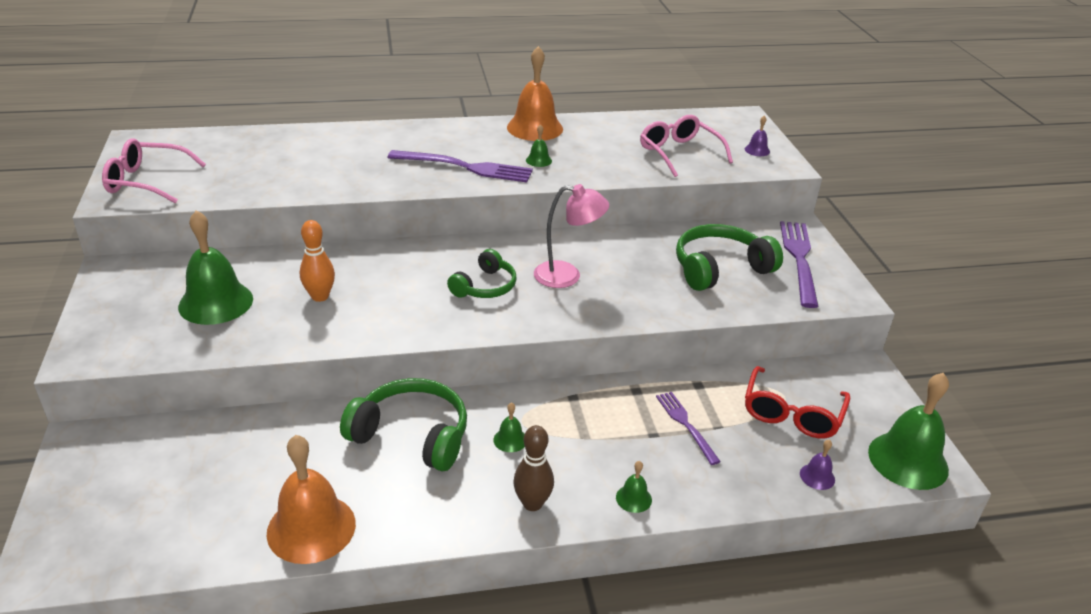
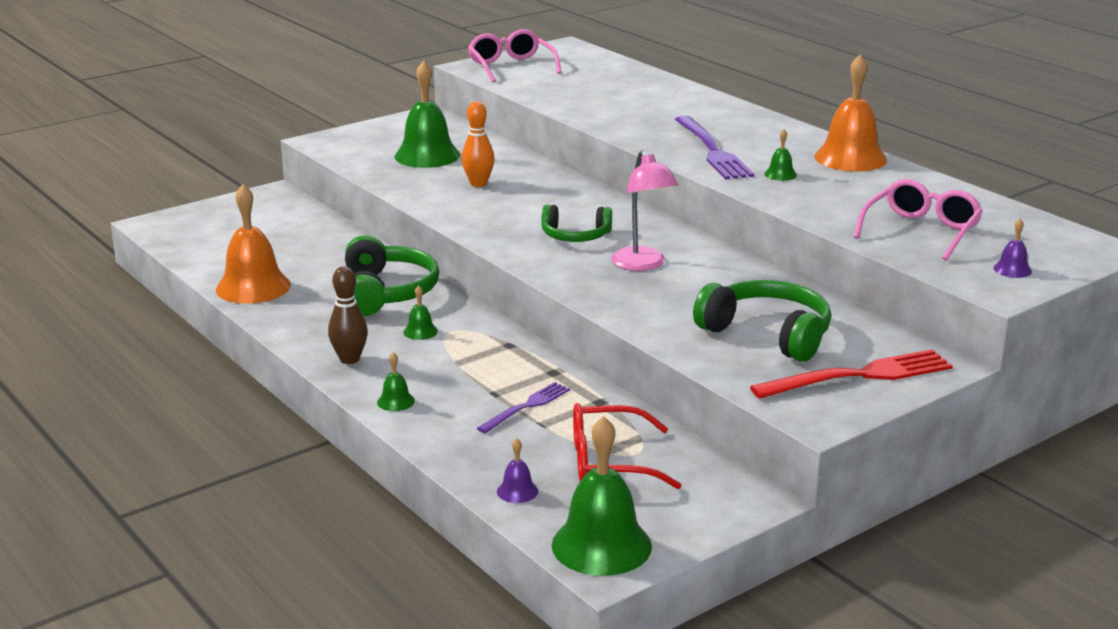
camera: 65 degrees right, 10 degrees down
purple fork [780,221,819,308] -> red fork [750,349,953,399]

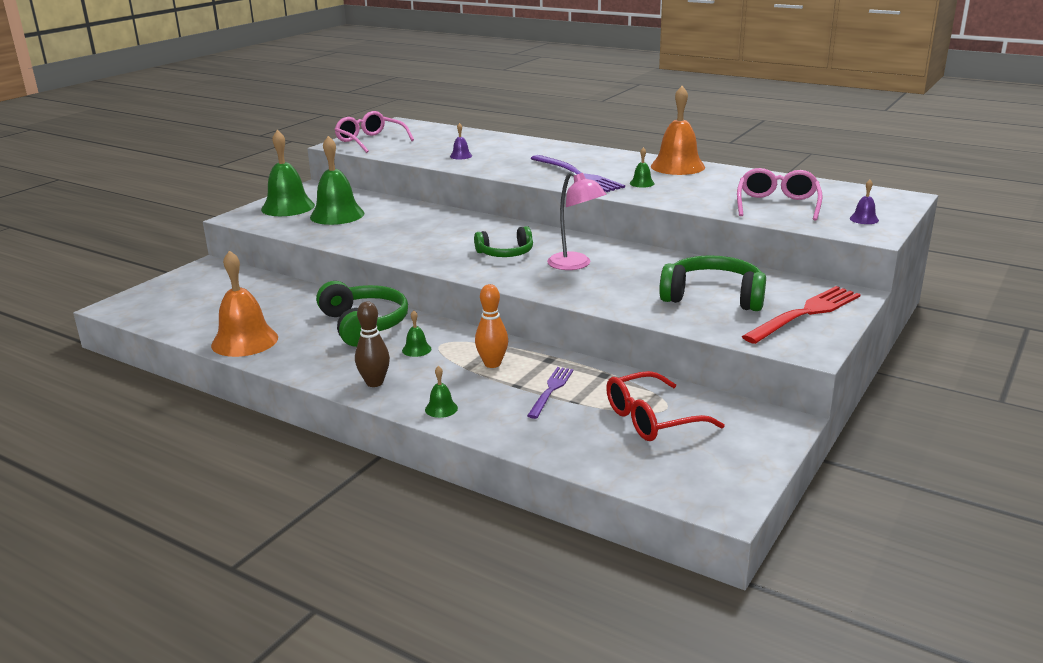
camera: 20 degrees left, 0 degrees up
orange bowling pin [461,101,495,187] -> orange bowling pin moved to [475,284,508,368]
purple bell [497,438,538,503] -> purple bell moved to [450,123,472,159]
green bell [552,416,652,576] -> green bell moved to [261,130,315,216]

